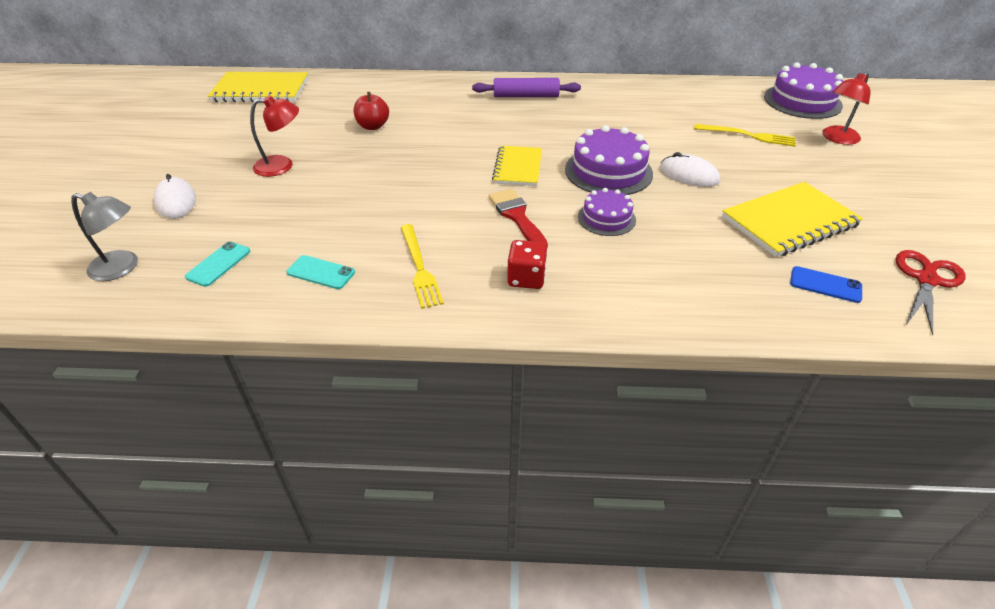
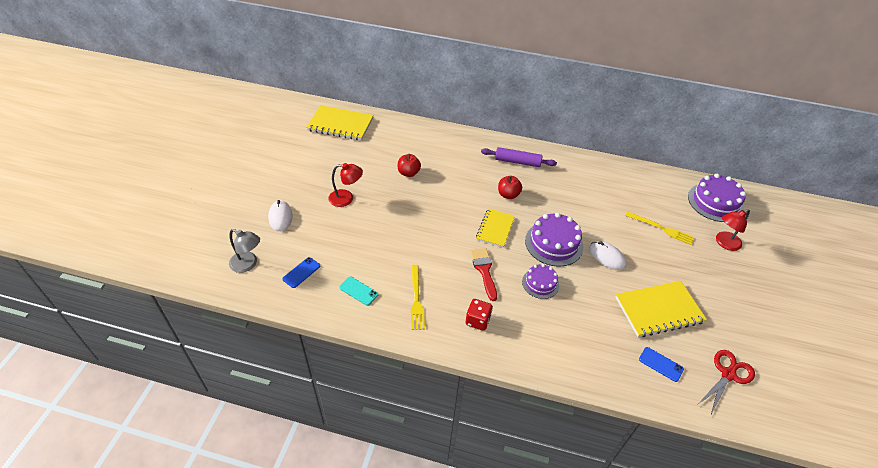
camera: 10 degrees right, 5 degrees up
turquoise phone [185,241,250,287] -> blue phone [282,257,320,288]
none -> red apple [498,176,522,199]

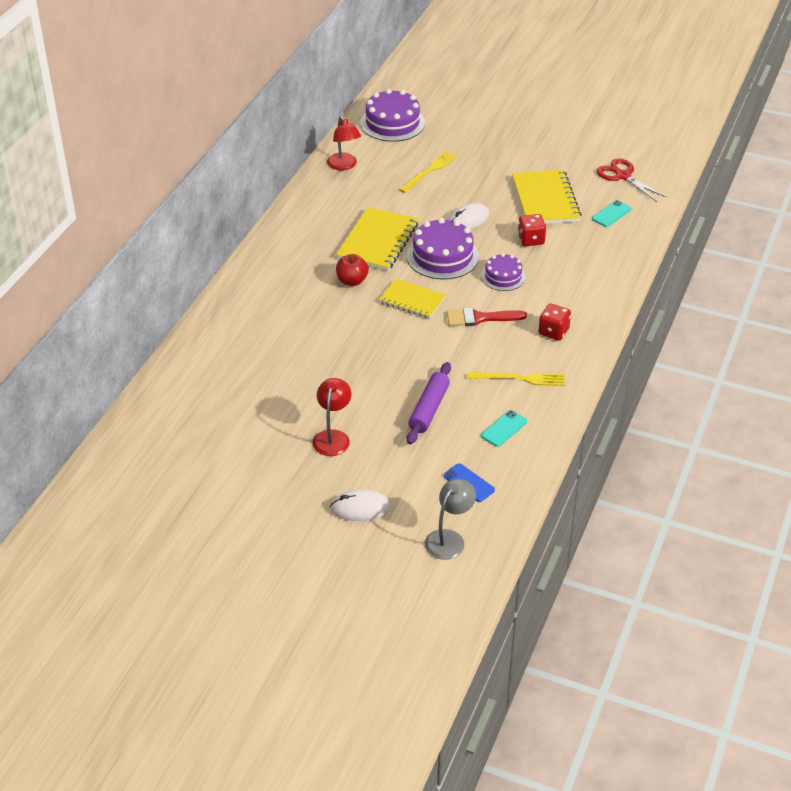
camera: 80 degrees left, 5 degrees down
yellow notebook [306,105,373,141] -> yellow notebook moved to [336,207,418,271]
red apple [398,154,421,177] -> none
purple rolling pin [481,147,557,167] -> purple rolling pin moved to [407,362,451,444]
blue phone [639,347,684,382] -> turquoise phone [592,200,631,227]
red lamp [716,209,750,251] -> red lamp moved to [327,116,361,170]
none -> red dice [518,214,546,246]

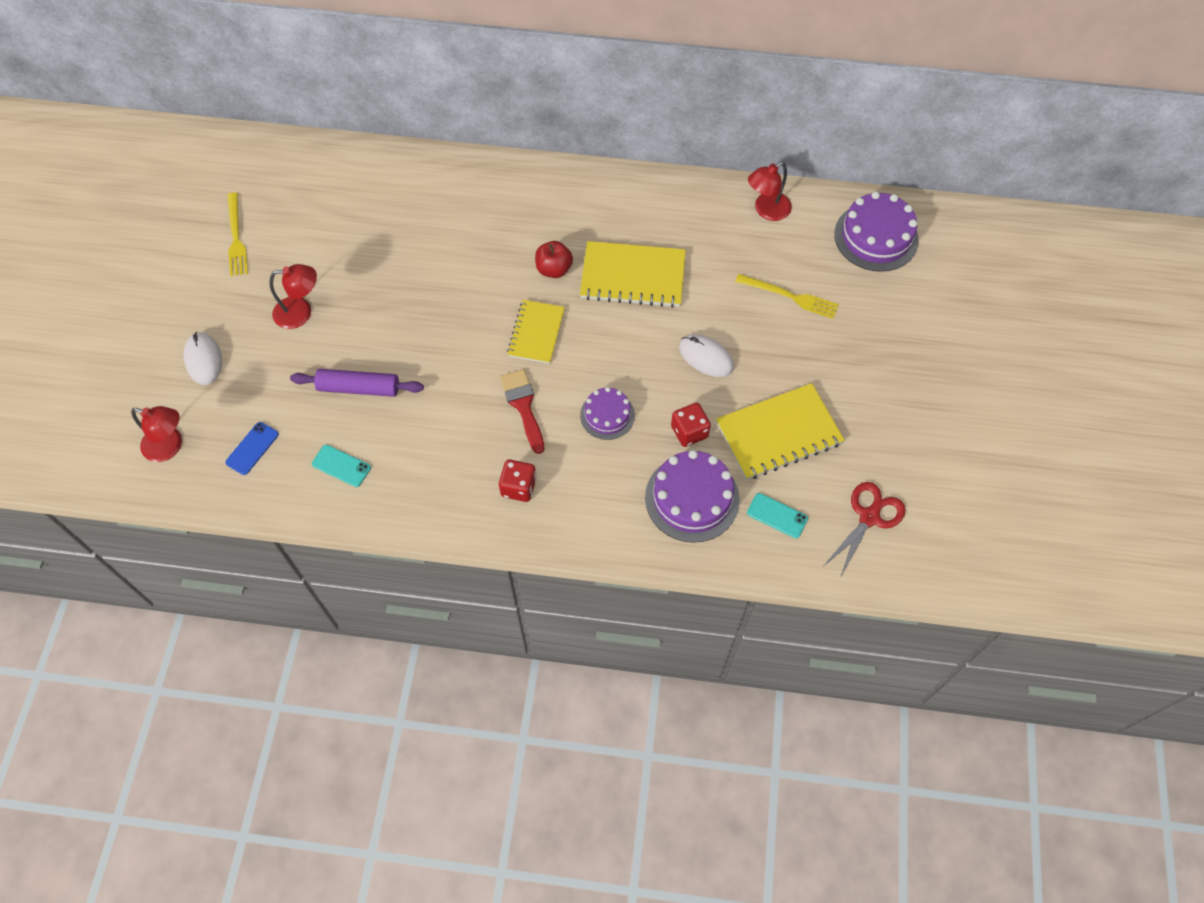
camera: 75 degrees right, 20 degrees up
purple cake [407,218,479,279] -> purple cake moved to [645,450,740,543]
grey lamp [425,479,476,560] -> red lamp [131,406,182,462]
yellow fork [468,372,565,386] -> yellow fork moved to [227,192,248,276]

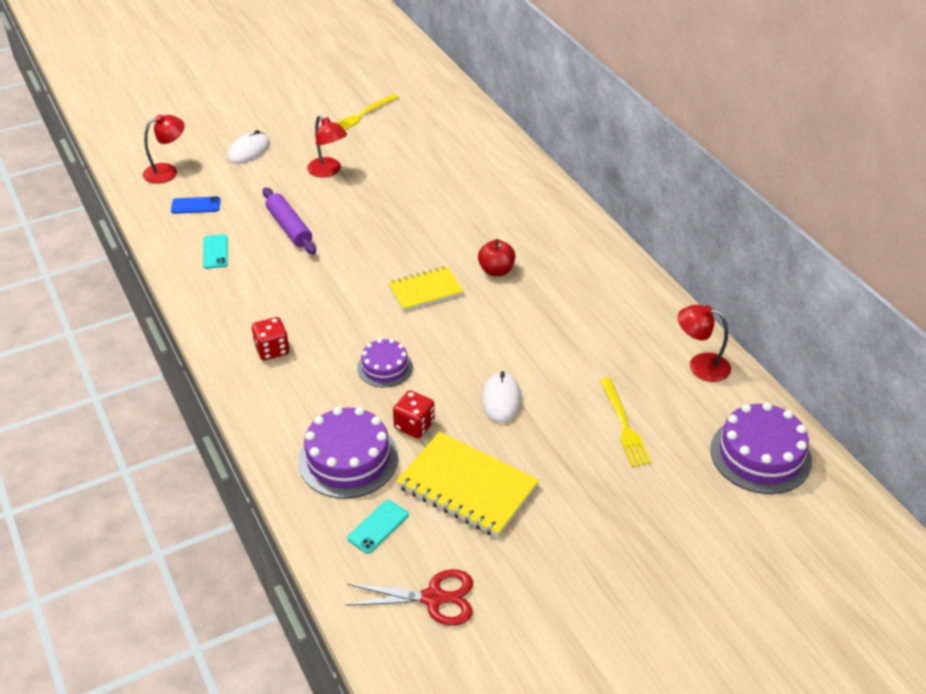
camera: 55 degrees right, 20 degrees down
red lamp [131,406,182,462] -> red lamp turned 105 degrees counterclockwise [143,114,185,184]
red brush [500,369,545,454] -> none
yellow notebook [580,241,686,308] -> none
turquoise phone [747,493,808,538] -> turquoise phone turned 45 degrees clockwise [347,500,409,553]

